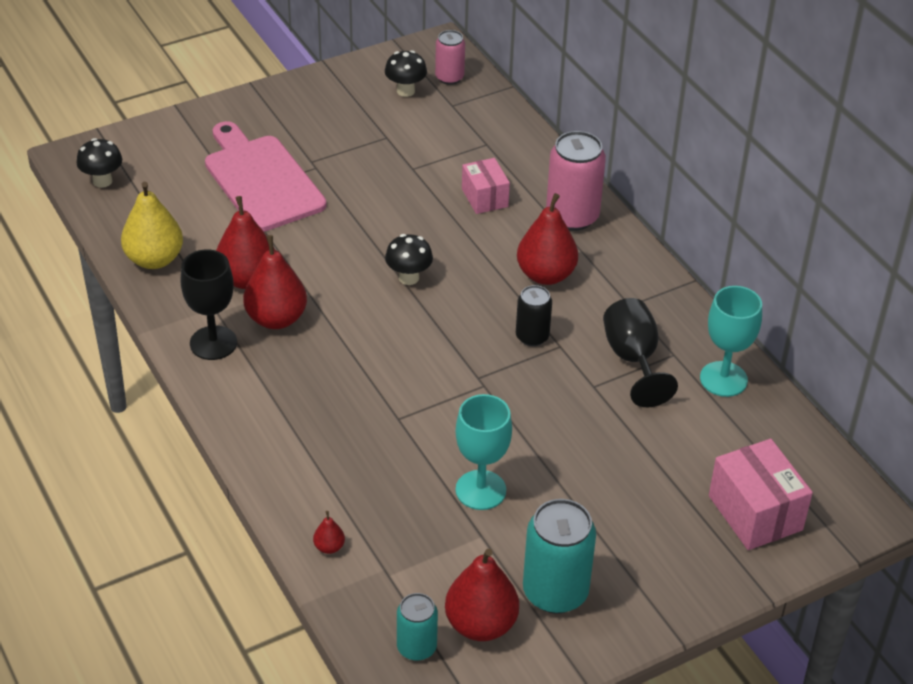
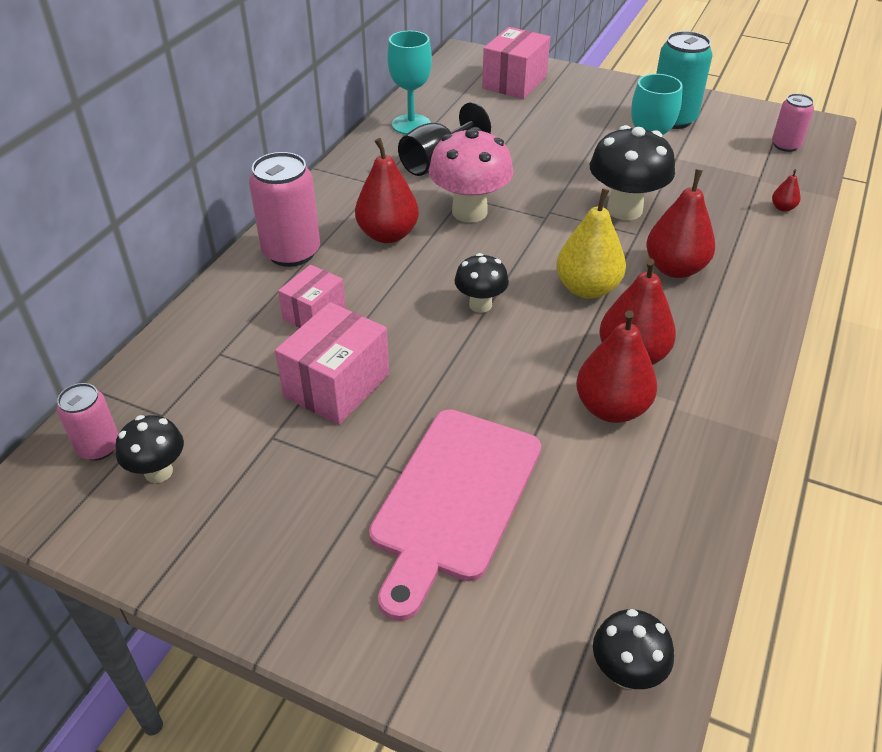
camera: 125 degrees left, 0 degrees up
yellow pear [121,182,183,269] -> yellow pear moved to [556,188,626,299]
black goblet [180,249,237,360] -> none
turquoise can [397,593,438,661] -> pink can [772,93,814,152]
red pear [445,549,519,641] -> red pear moved to [646,169,715,278]
black can [516,285,552,346] -> pink mushroom [429,127,513,223]
none -> pink box [275,302,389,425]
none -> black mushroom [590,125,675,220]

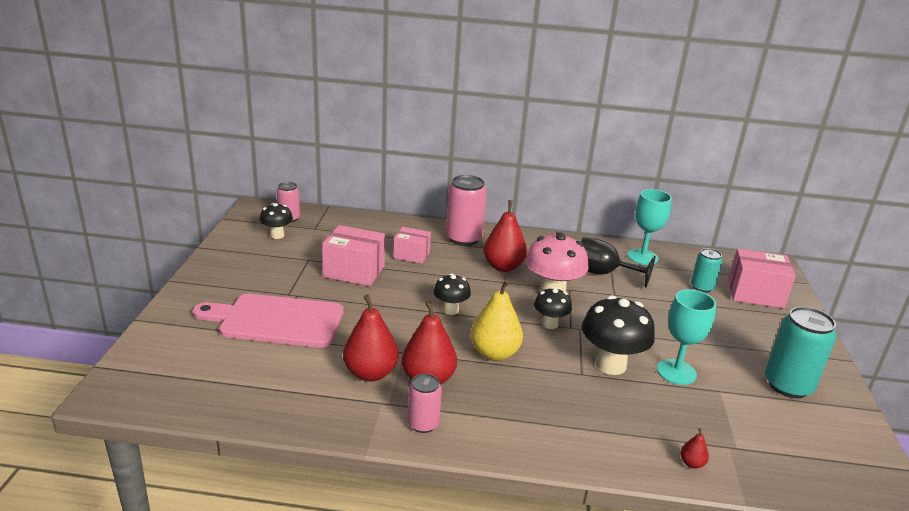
camera: 70 degrees right, 15 degrees down
black mushroom [593,609,674,689] -> black mushroom moved to [534,287,572,329]
red pear [646,169,715,278] -> none
pink can [772,93,814,152] -> pink can moved to [408,373,442,433]
none -> turquoise can [691,248,722,293]

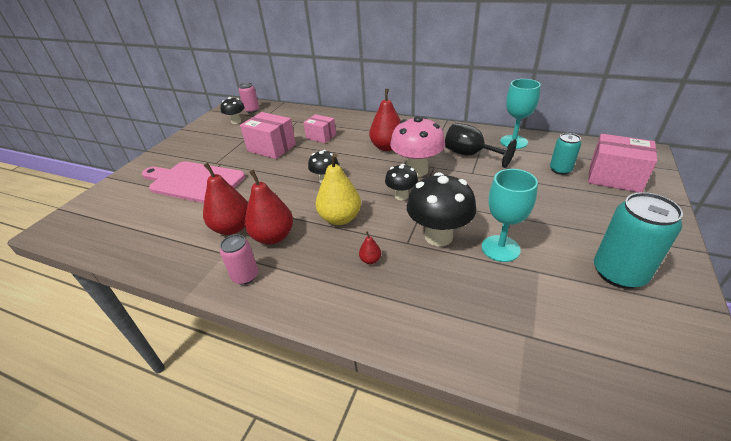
camera: 20 degrees right, 10 degrees up
pink can [446,175,487,246] -> none
red pear [680,428,709,469] -> red pear moved to [359,231,381,264]

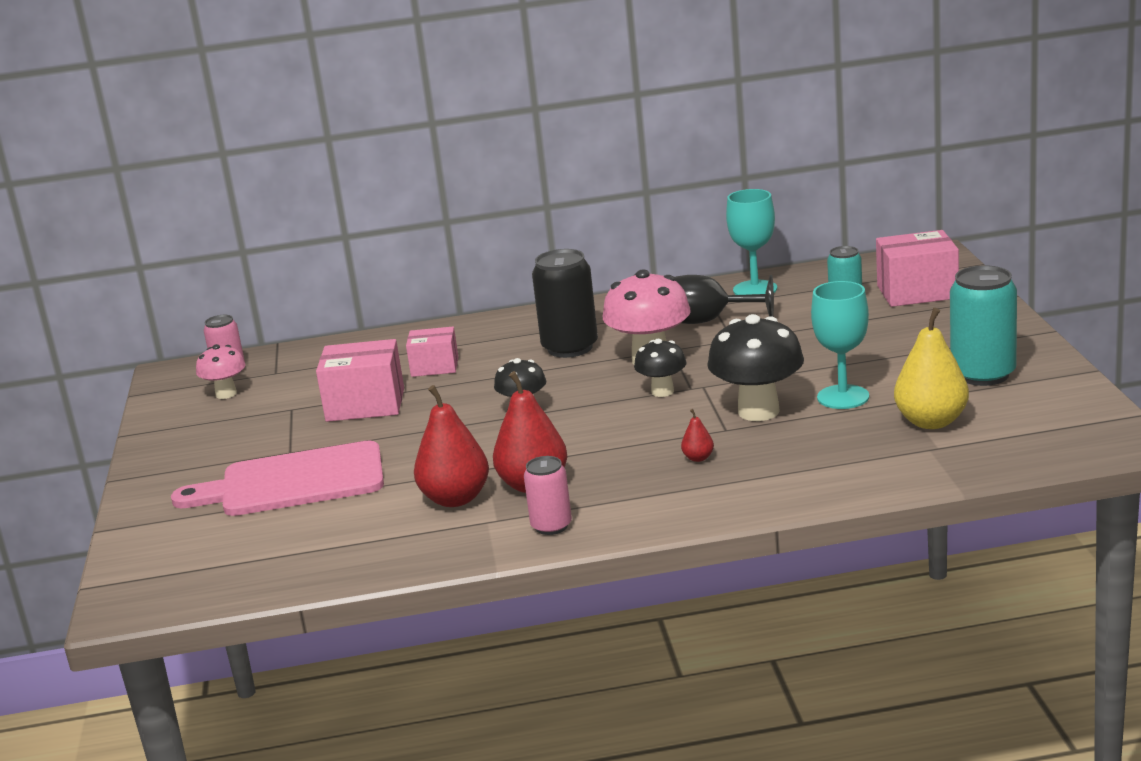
camera: 30 degrees left, 15 degrees down
black mushroom [220,97,245,124] -> pink mushroom [196,344,245,399]
yellow pear [316,153,361,225] -> yellow pear moved to [894,308,969,429]
red pear [369,89,401,151] -> black can [532,249,598,358]

